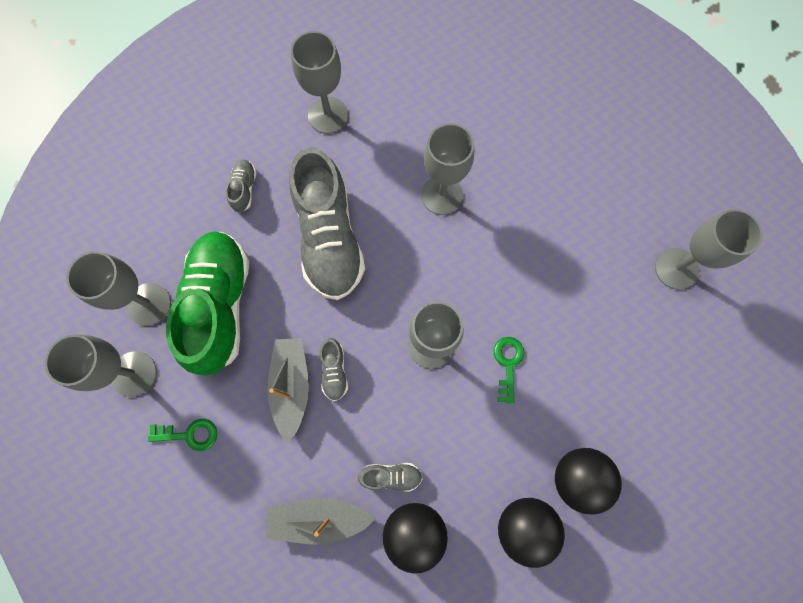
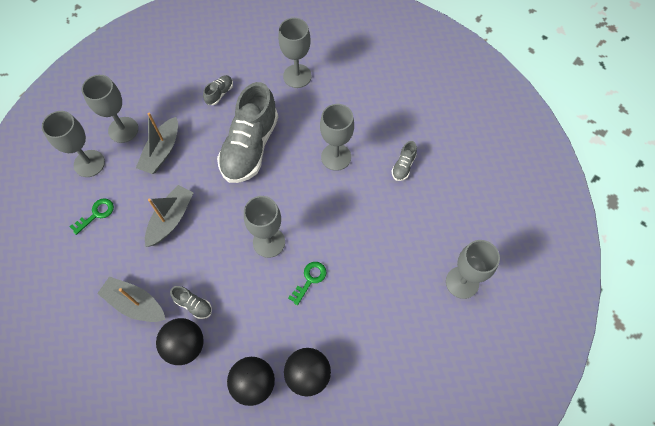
camera: 30 degrees right, 10 degrees down
green key [148,419,217,451] -> green key turned 75 degrees counterclockwise [70,198,114,235]
green shoe [166,231,249,375] -> grey boat [136,113,178,174]
grey shoe [320,338,348,401] -> grey shoe moved to [392,141,417,181]

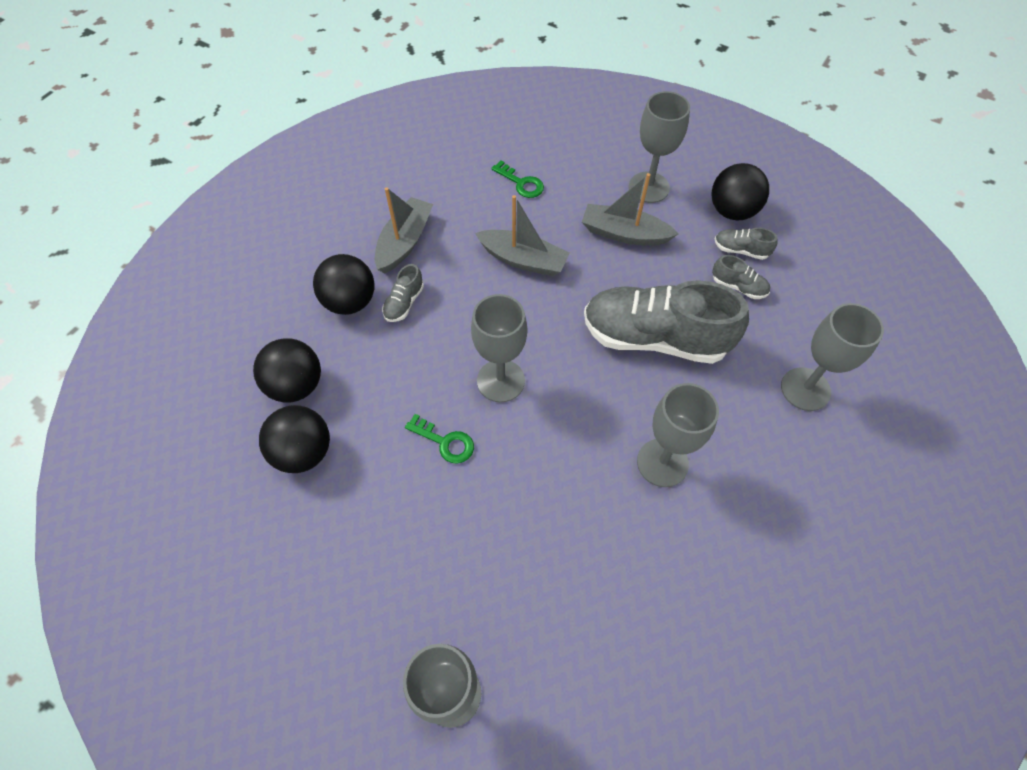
camera: 85 degrees right, 5 degrees down
grey goblet [42,111,105,177] -> none
grey shoe [392,141,417,181] -> grey shoe moved to [715,228,778,260]
none -> black ball [712,163,769,220]

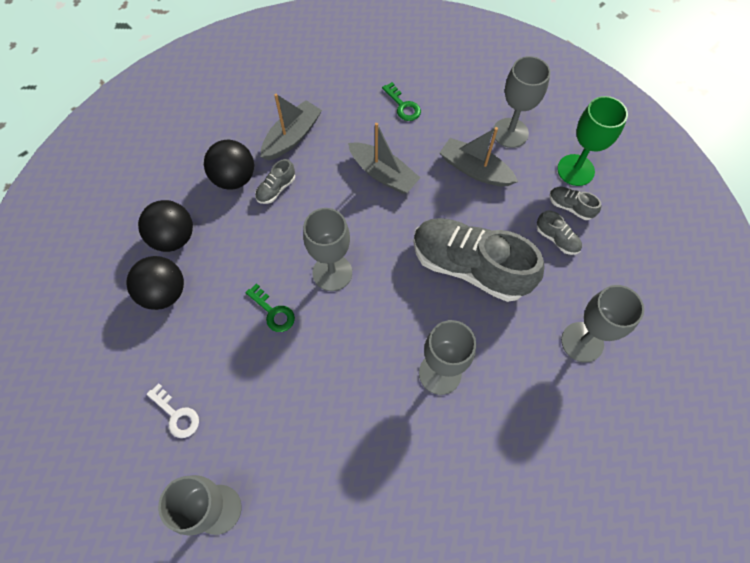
camera: 15 degrees right, 5 degrees up
black ball [712,163,769,220] -> green goblet [557,96,628,186]
none -> white key [147,383,199,438]

